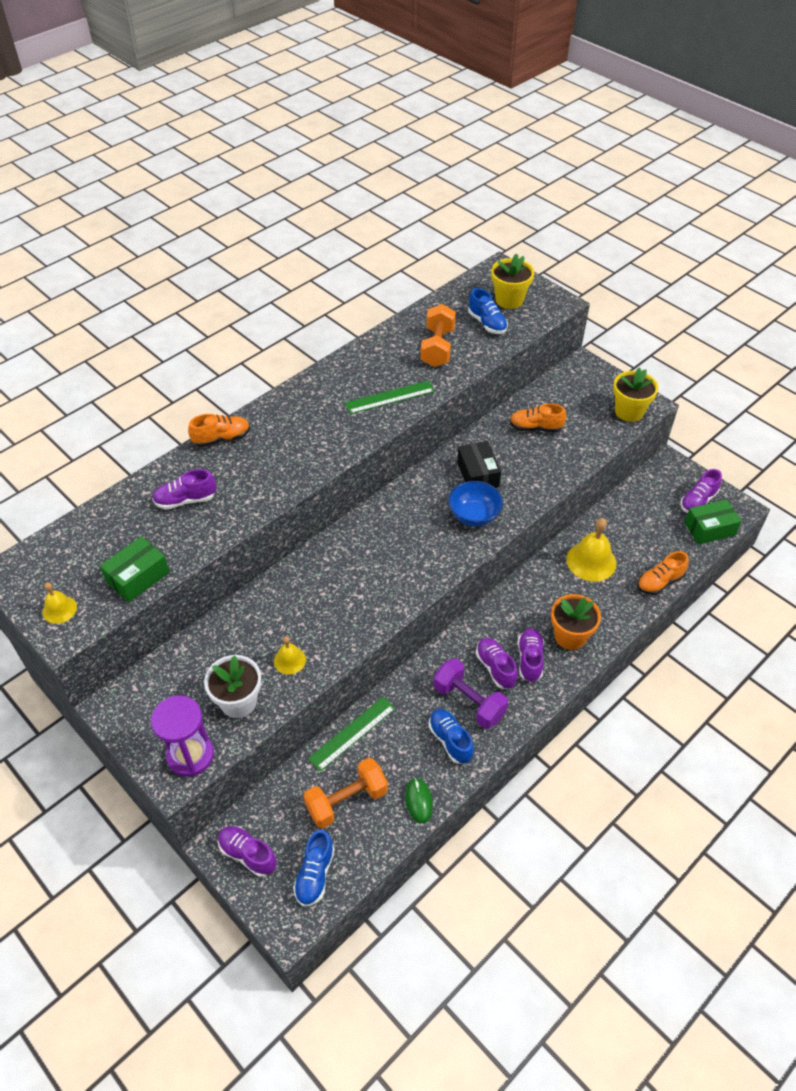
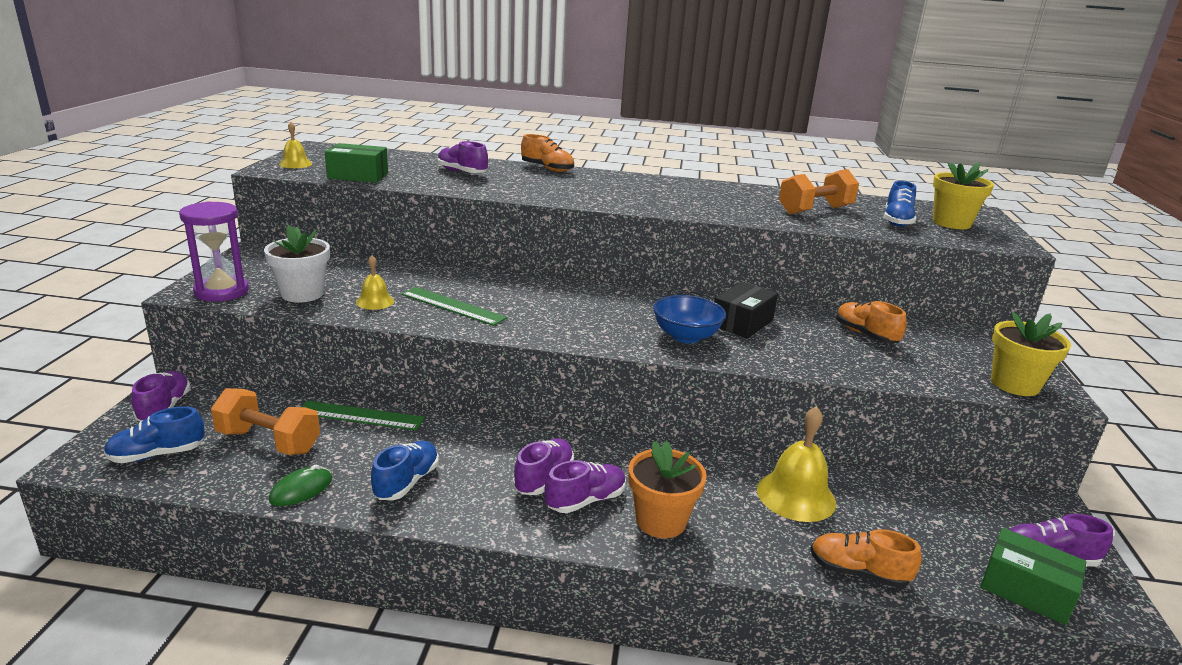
camera: 50 degrees right, 25 degrees down
green ruler [345,381,435,414] -> green ruler moved to [401,287,507,326]
purple dumbbell [434,658,508,729] -> none

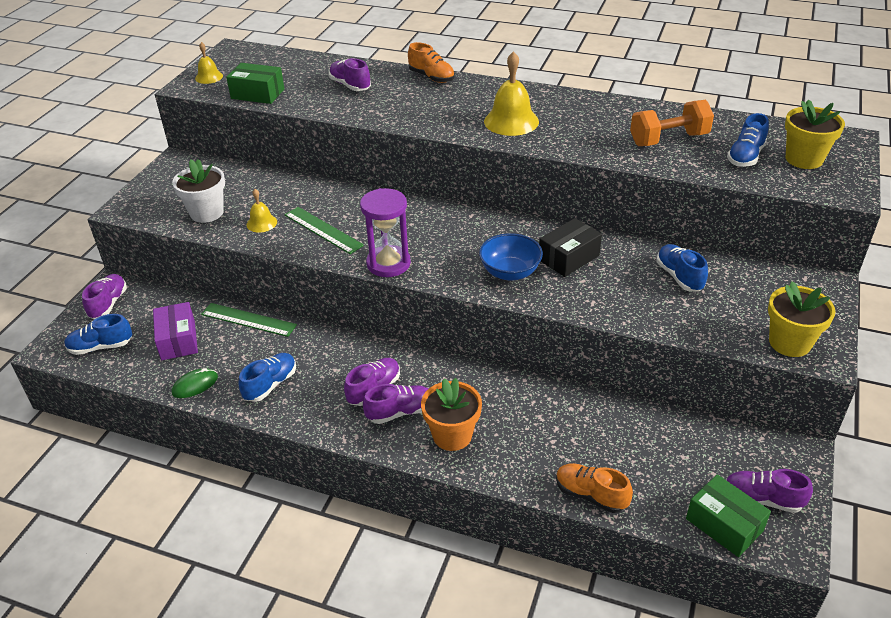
camera: 15 degrees right, 15 degrees up
purple hourglass [179,201,249,302] -> purple hourglass moved to [360,188,411,277]
orange dumbbell [211,388,320,455] -> purple box [153,302,198,360]
yellow bell [757,406,836,522] -> yellow bell moved to [484,51,539,136]
orange shoe [836,301,907,343] -> blue shoe [656,244,708,291]

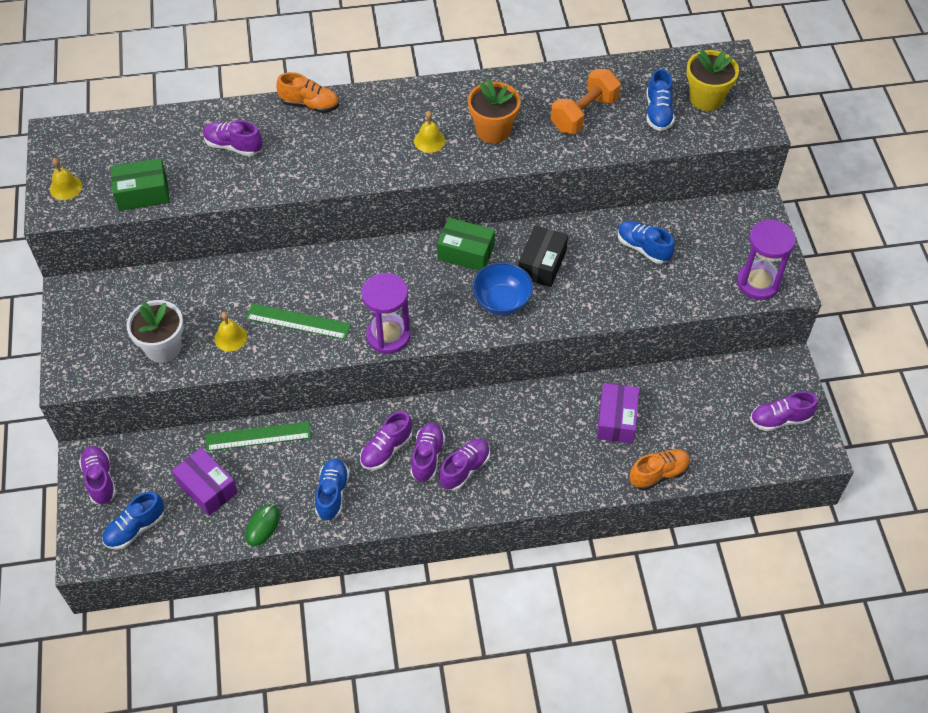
camera: 30 degrees left, 15 degrees up
orange flower pot [421,378,482,451] -> orange flower pot moved to [468,79,521,143]
yellow bell [484,51,539,136] -> yellow bell [414,111,445,153], size x0.55
orange shoe [556,463,633,513] -> orange shoe turned 150 degrees clockwise [630,449,690,490]
green box [686,474,771,557] -> green box moved to [437,218,495,271]
yellow flower pot [768,281,836,357] -> purple hourglass [737,220,796,300]
none -> purple shoe [360,411,412,470]
none -> purple box [597,383,639,444]

